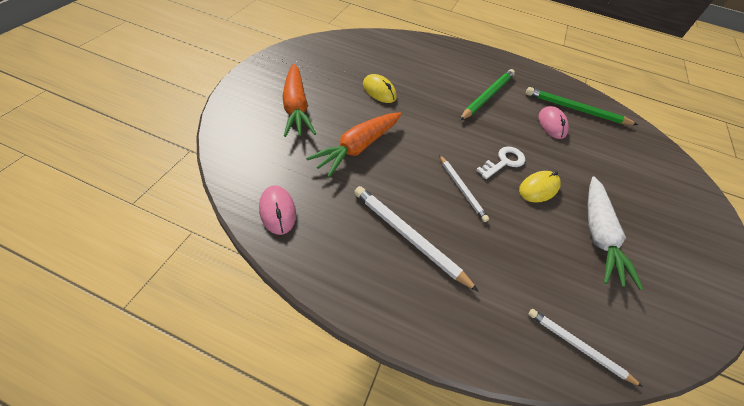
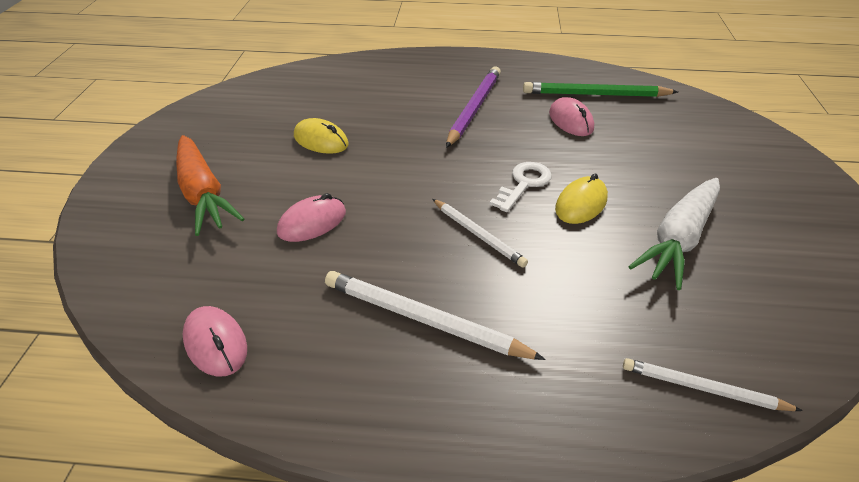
camera: 10 degrees left, 10 degrees down
orange carrot [306,112,402,178] -> pink mouse [277,193,346,242]
green pencil [460,69,515,120] -> purple pencil [446,66,501,148]
white carrot [588,176,643,290] -> white carrot turned 45 degrees clockwise [628,178,720,290]

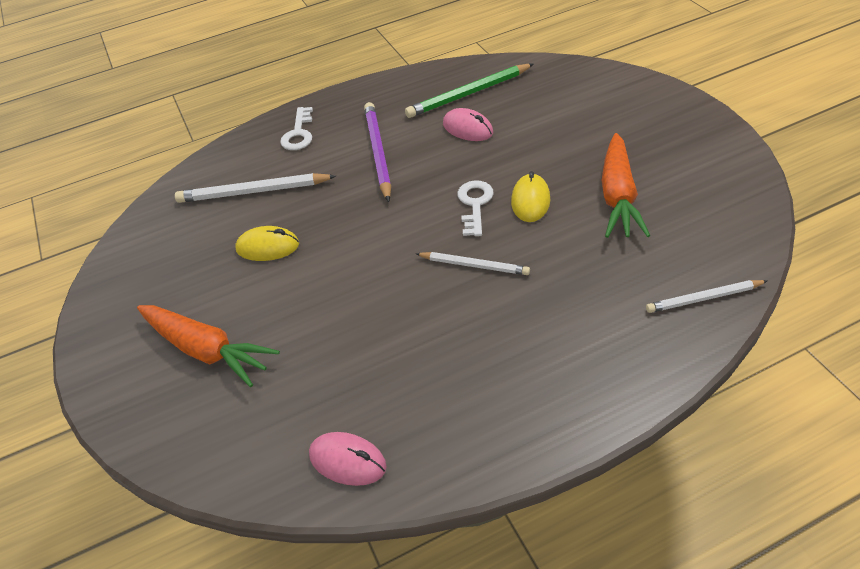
camera: 25 degrees left, 5 degrees up
pink mouse [277,193,346,242] -> none
white pencil [325,271,546,360] -> white pencil moved to [175,173,336,203]
white carrot [628,178,720,290] -> orange carrot [601,133,650,238]
none -> white key [280,107,313,150]

